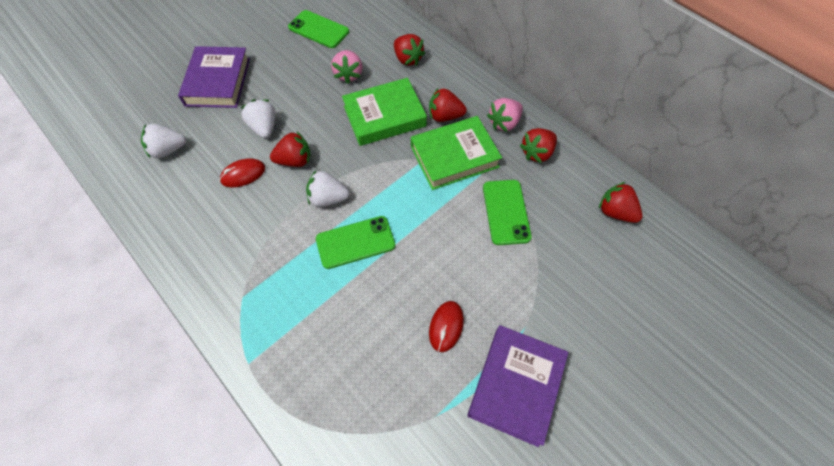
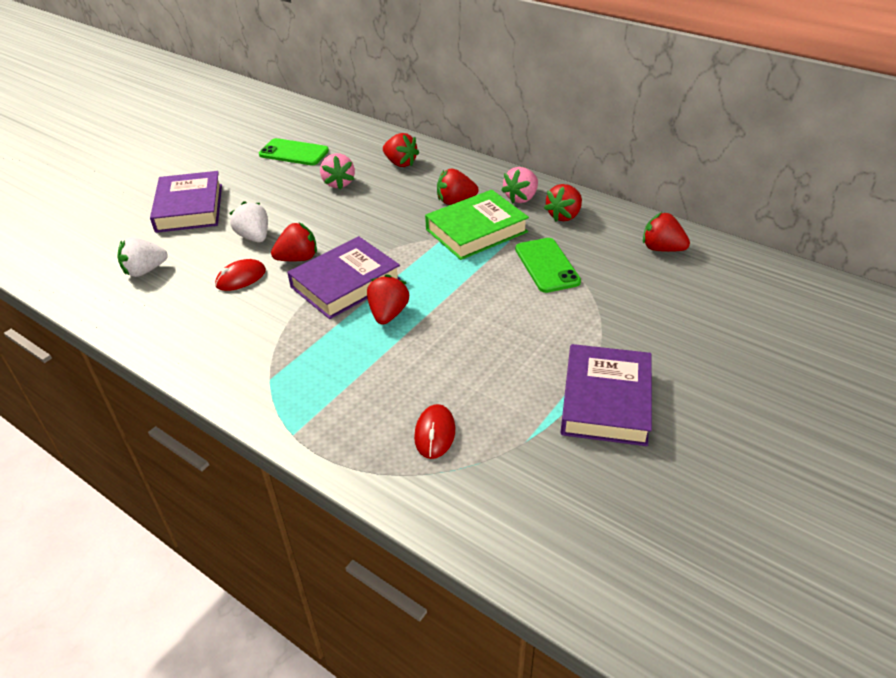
camera: 10 degrees left, 20 degrees down
white strawberry [306,170,349,207] -> purple book [287,236,401,319]
green phone [316,216,395,269] -> red strawberry [367,274,409,325]
green book [342,78,427,146] -> none
red mouse [429,301,464,352] -> red mouse moved to [414,404,455,459]

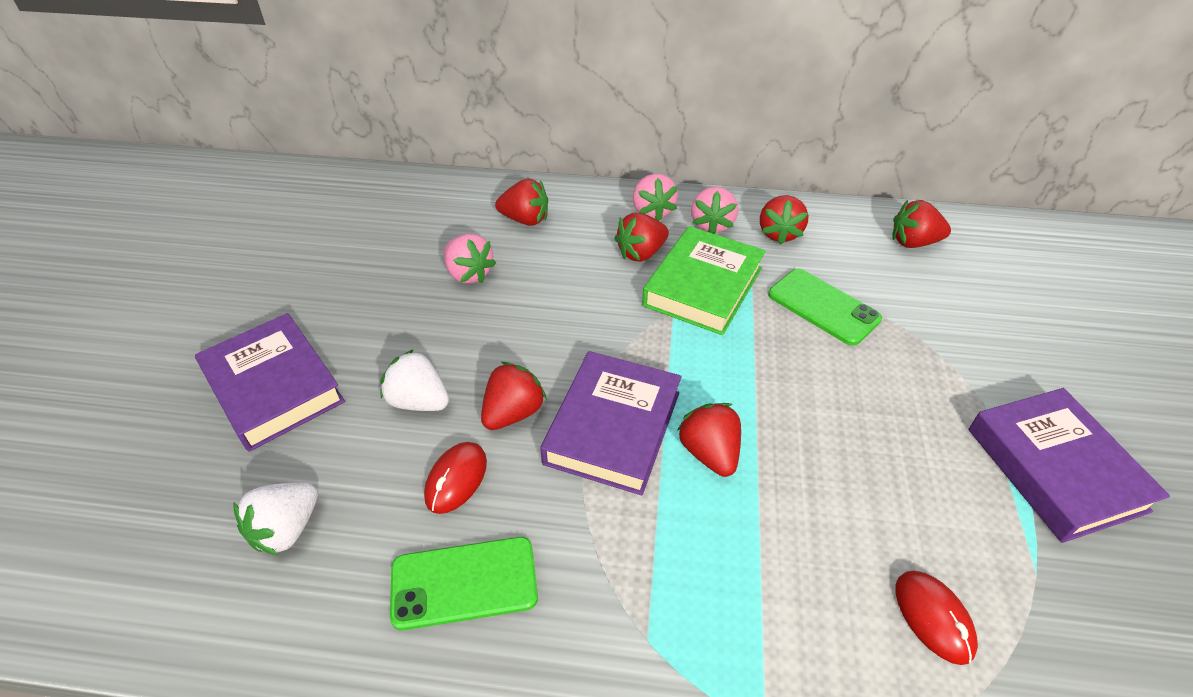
camera: 30 degrees left, 5 degrees up
green phone [259,138,329,165] -> green phone moved to [390,537,538,631]
none -> pink strawberry [633,174,678,221]

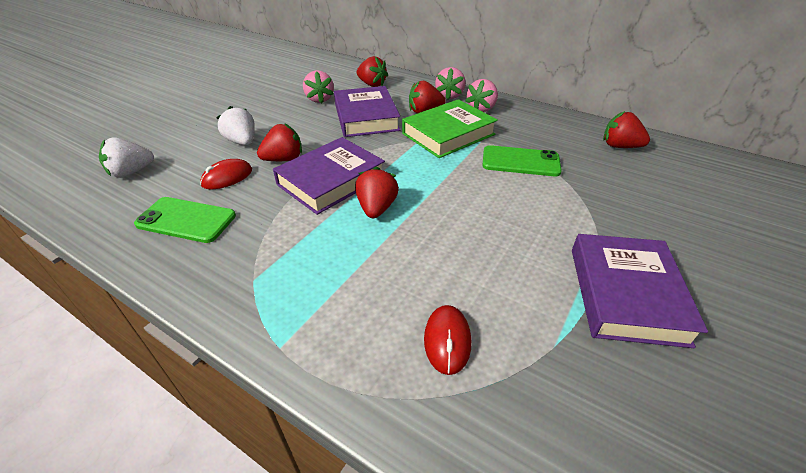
camera: 25 degrees right, 5 degrees down
purple book [195,313,345,452] -> purple book moved to [334,86,400,137]
red strawberry [760,195,808,245] -> none
green phone [768,269,882,346] -> green phone turned 60 degrees counterclockwise [482,145,562,176]

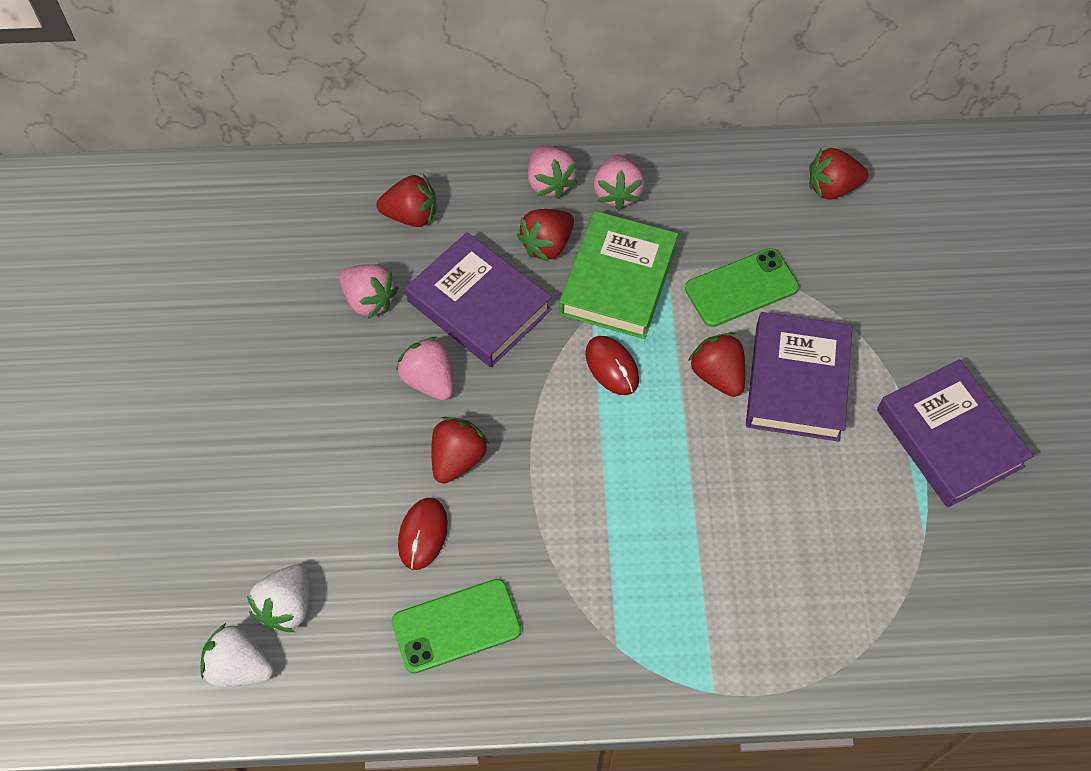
camera: 35 degrees left, 20 degrees up
white strawberry [216,106,255,145] -> white strawberry moved to [200,623,274,687]
purple book [273,137,385,215] -> purple book moved to [746,312,853,442]
red strawberry [355,167,399,218] -> red strawberry moved to [688,333,745,397]
red mouse [424,305,471,375] -> red mouse moved to [585,336,639,395]
none -> pink strawberry [396,337,453,401]

